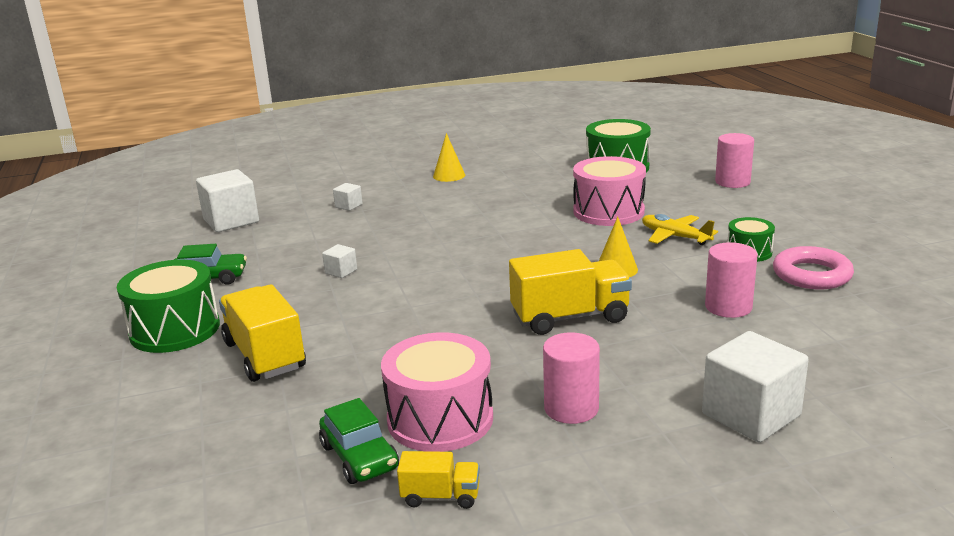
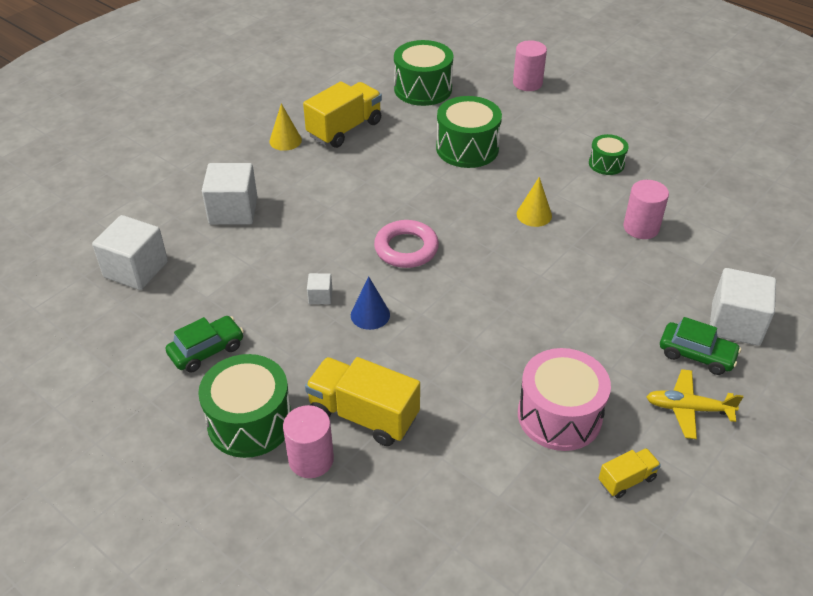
camera: 35 degrees left, 20 degrees up
green car [319,398,399,484] -> green car moved to [660,317,741,375]
white cube [333,183,362,211] -> white cube [202,163,257,225], size x2.17
yellow truck [509,249,632,335] -> yellow truck moved to [303,81,382,148]
pink cylinder [543,332,600,424] -> pink cylinder moved to [283,405,334,478]
pink drum [573,156,646,226] -> green drum [436,96,502,168]
yellow plane [642,214,718,245] -> yellow plane moved to [646,369,743,439]
pink ring [773,246,854,289] -> pink ring moved to [374,220,439,268]
none -> blue cone [351,277,390,330]

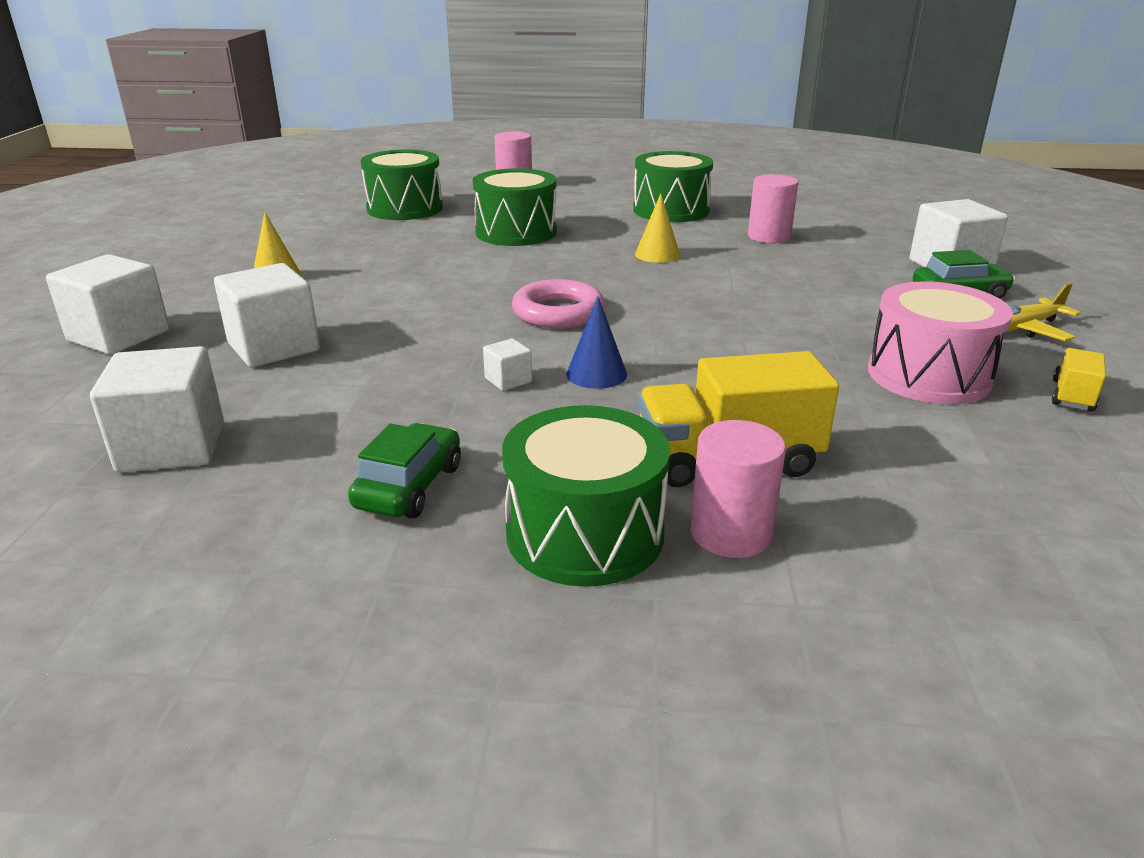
camera: 35 degrees left, 15 degrees down
yellow truck [303,81,382,148] -> none
green drum [589,134,629,175] -> green drum [633,151,713,222], size x1.80
none -> white cube [46,254,170,355]

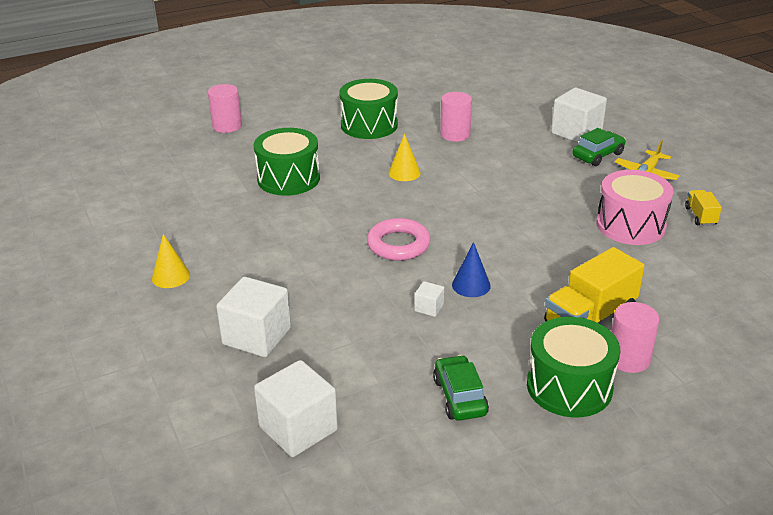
camera: 30 degrees left, 5 degrees up
white cube [46,254,170,355] -> none
green drum [361,150,443,220] -> none

